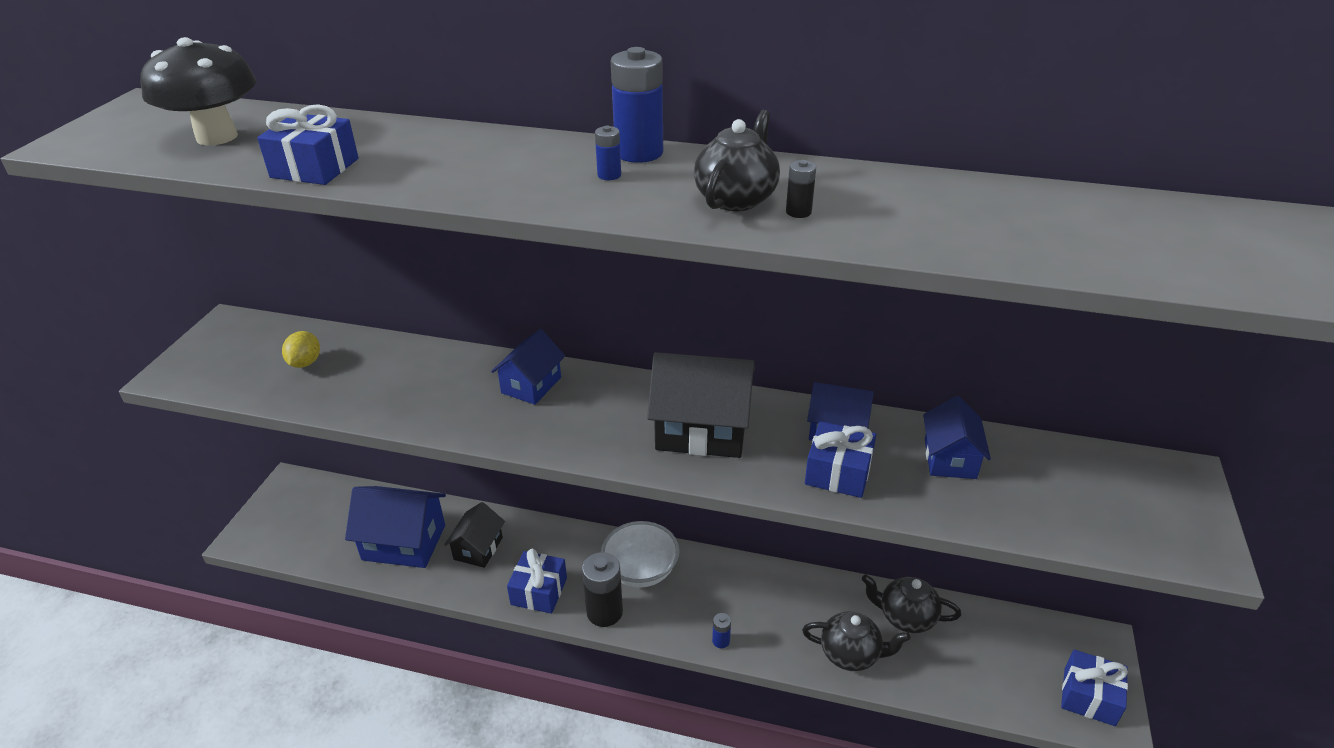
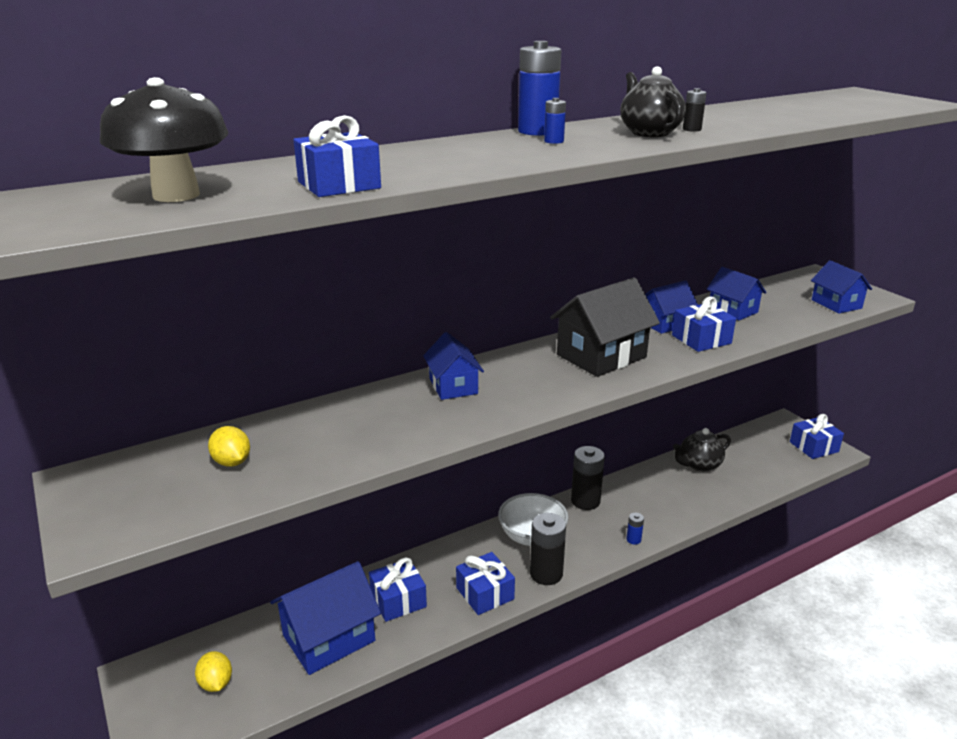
camera: 45 degrees left, 10 degrees down
black house [444,502,505,568] -> blue gift [369,558,427,622]
black teapot [802,611,910,671] -> none
none -> yellow lemon [195,651,232,692]
none -> black battery [571,446,605,510]
none -> blue house [811,260,872,314]

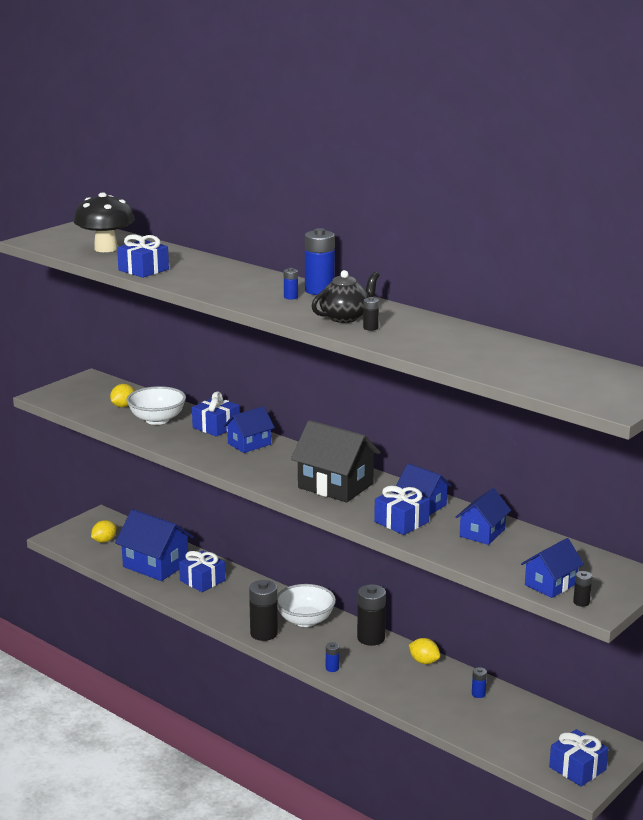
camera: 70 degrees right, 5 degrees down
blue gift [456,552,515,615] -> blue gift moved to [192,392,240,437]
black teapot [673,428,731,472] -> blue battery [472,667,487,698]
none -> white bowl [126,386,186,425]
none -> yellow lemon [409,638,440,664]
none -> black battery [573,571,592,607]

